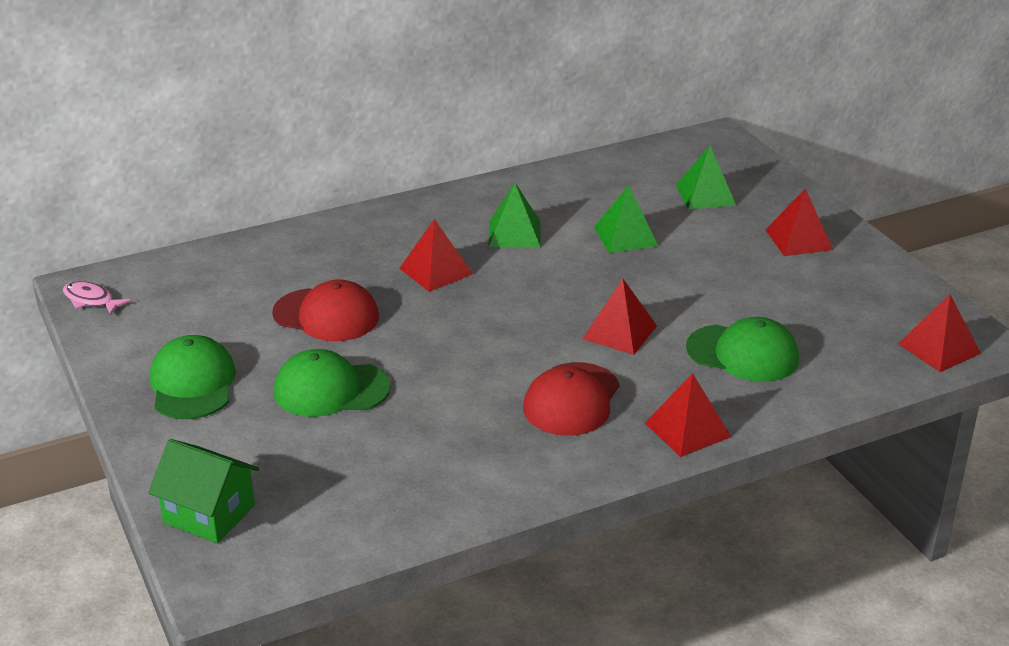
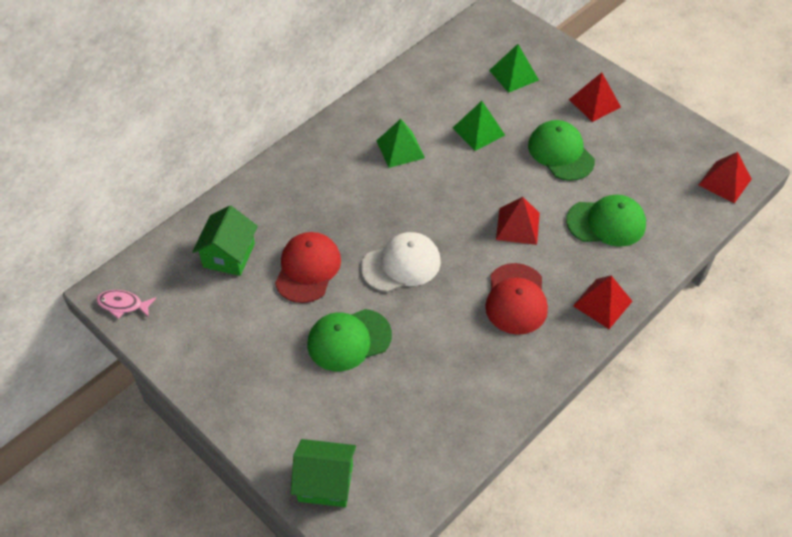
camera: 20 degrees left, 20 degrees up
green cap [150,335,236,419] -> green cap moved to [528,120,595,181]
red cap [272,279,379,341] -> red cap turned 75 degrees counterclockwise [275,232,341,303]
red pyramid [399,219,473,292] -> none
none -> green house [192,206,258,276]
none -> white cap [361,232,441,292]

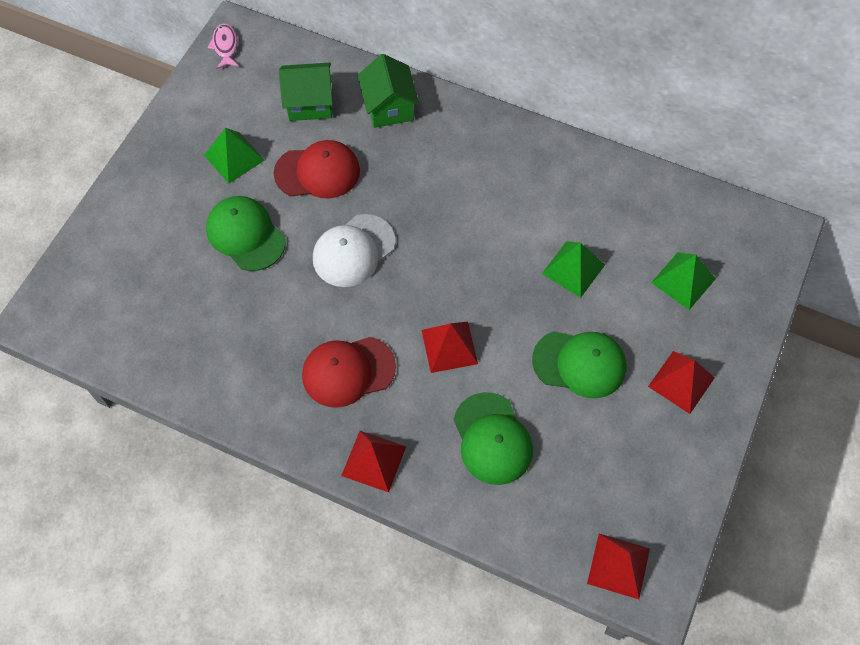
camera: 70 degrees right, 10 degrees up
green house [291,439,356,507] -> green house moved to [358,54,419,128]
white cap [361,232,441,292] -> white cap turned 90 degrees clockwise [313,214,395,287]
green pyramid [376,119,425,168] -> green pyramid moved to [204,128,265,184]
green cap [528,120,595,181] -> green cap turned 60 degrees clockwise [532,331,626,398]

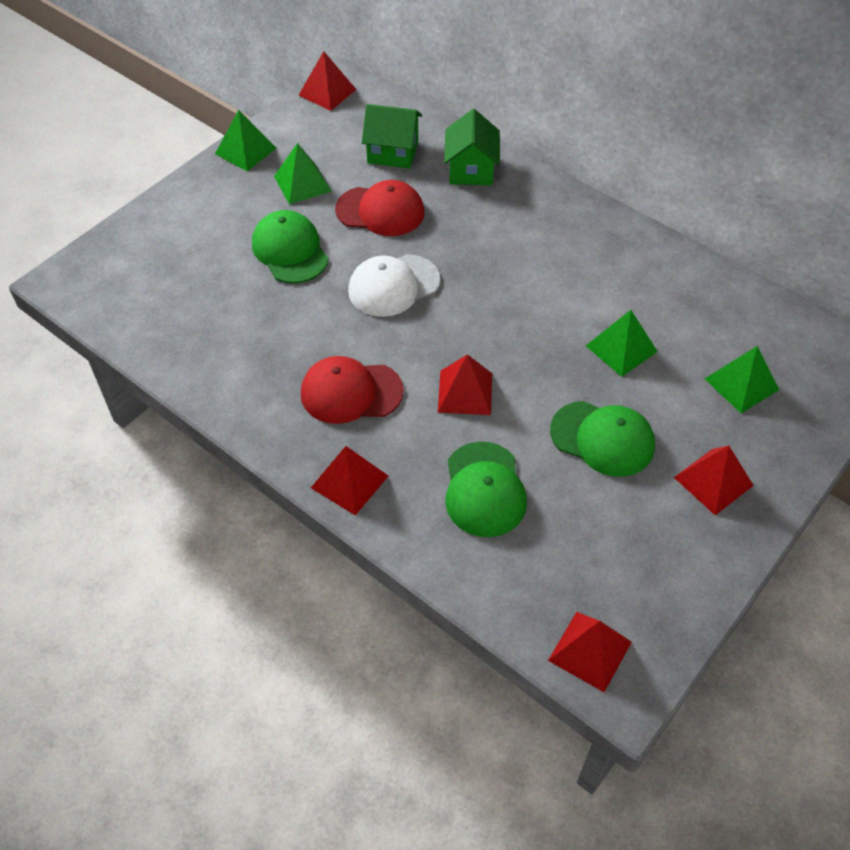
camera: 15 degrees right, 10 degrees down
pink fish [207,24,239,69] -> red pyramid [298,51,357,111]
none -> green pyramid [215,110,276,171]

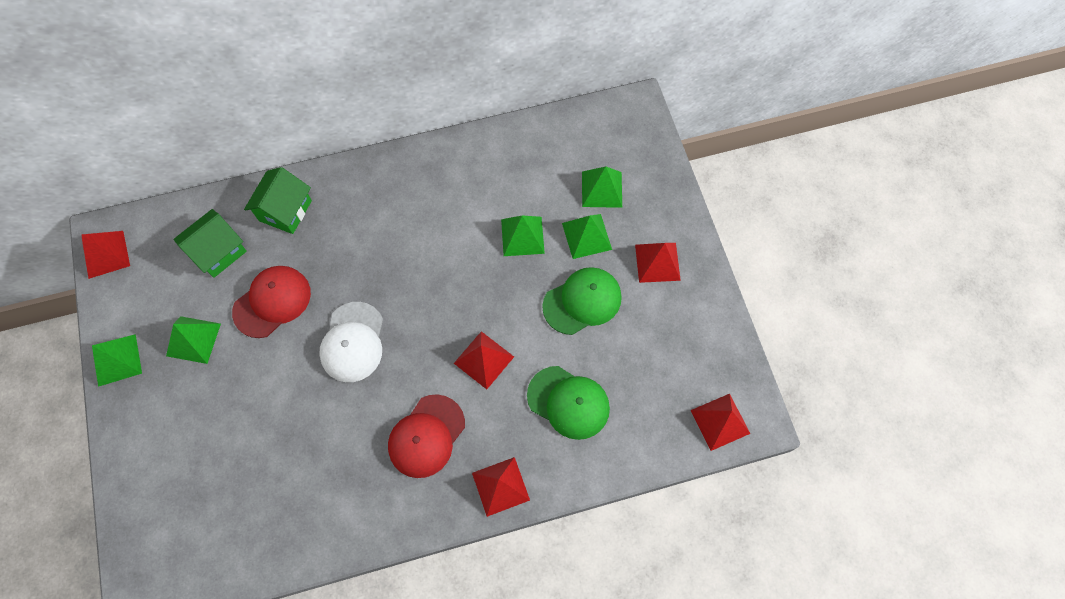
camera: 55 degrees left, 15 degrees up
green cap [252,210,329,284] -> none
green house [444,109,500,185] -> green house turned 75 degrees clockwise [244,167,312,234]
none -> green pyramid [562,214,612,259]

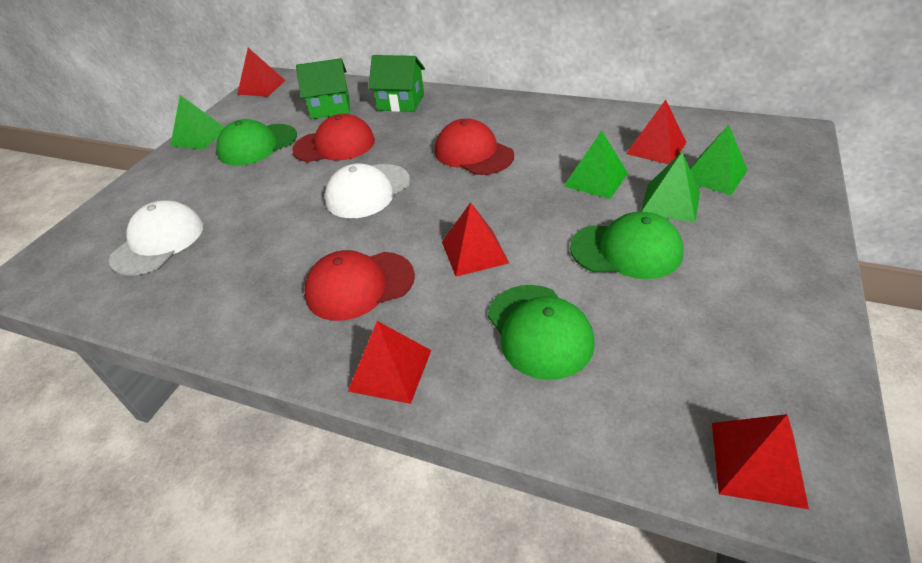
camera: 40 degrees right, 25 degrees down
green pyramid [166,316,221,364] -> green cap [216,119,297,166]
green house [244,167,312,234] -> green house turned 45 degrees clockwise [368,55,425,112]
red pyramid [635,243,681,283] -> red pyramid moved to [626,100,687,165]
none -> white cap [109,200,203,276]
none -> red cap [435,118,514,175]

